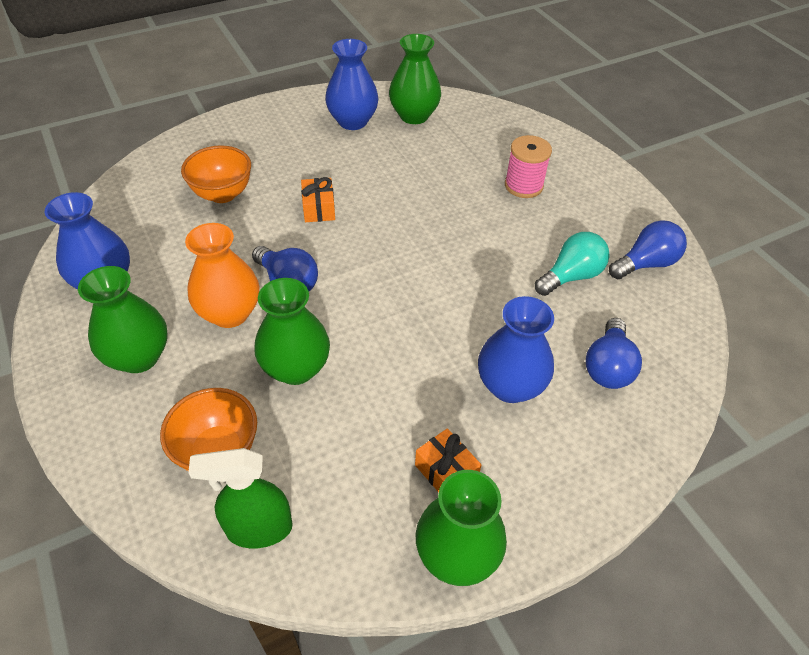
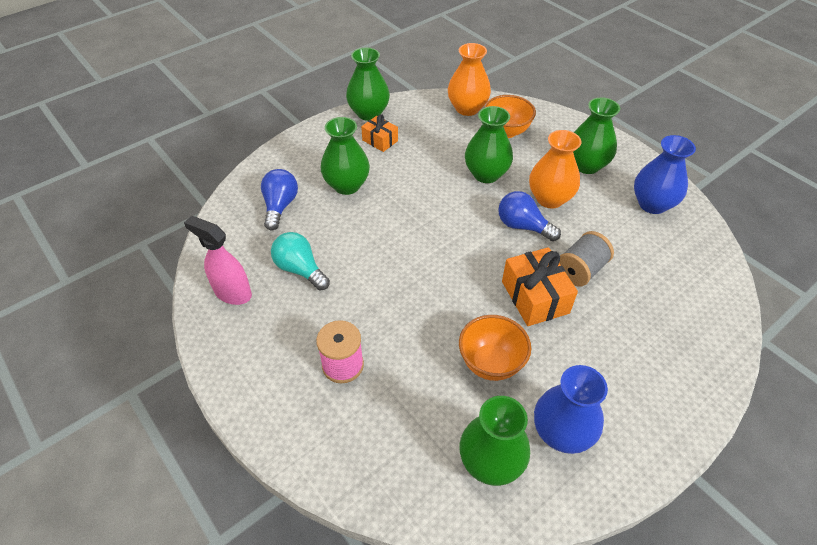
camera: 170 degrees right, 0 degrees up
orange bowl [181,145,251,203] -> orange bowl moved to [459,315,531,381]
green spray bottle [188,448,293,548] -> orange vase [448,43,491,116]
orange gift [301,177,335,222] -> orange gift [502,247,578,326], size x1.65
blue vase [478,296,554,403] -> green vase [321,117,370,195]
turquoise light bulb [535,232,609,296] -> turquoise light bulb turned 90 degrees clockwise [271,232,330,291]
blue light bulb [609,220,687,279] -> pink spray bottle [184,216,252,305]
none -> grey spool [559,231,614,287]

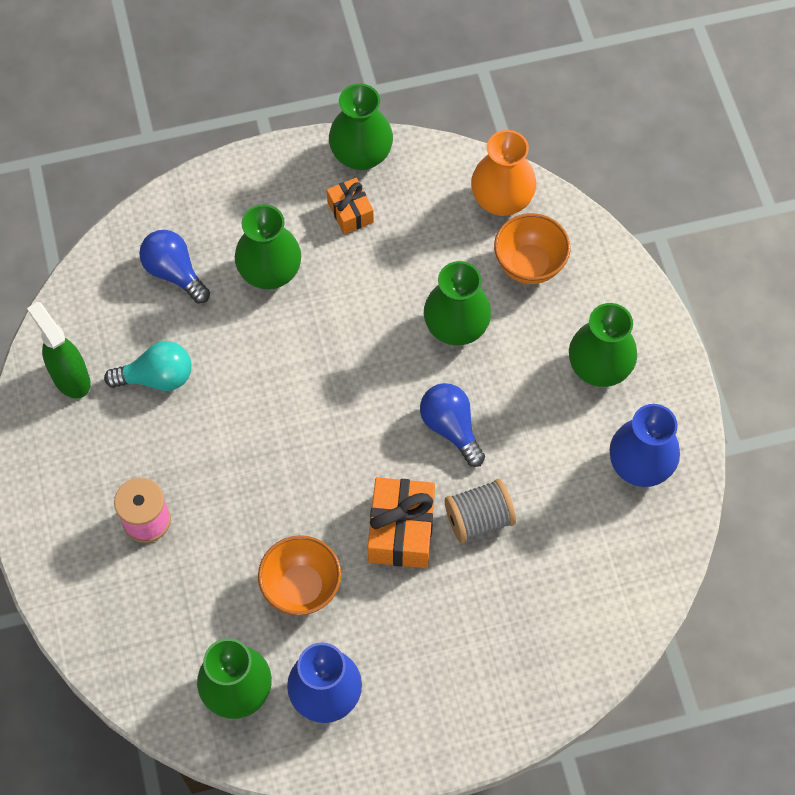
camera: 25 degrees right, 15 degrees up
pink spray bottle [184,216,252,305] -> green spray bottle [27,302,91,398]
blue light bulb [261,169,298,231] -> blue light bulb turned 75 degrees counterclockwise [139,230,210,303]
turquoise light bulb [271,232,330,291] -> turquoise light bulb turned 105 degrees clockwise [104,341,192,391]
orange vase [529,130,582,208] -> none

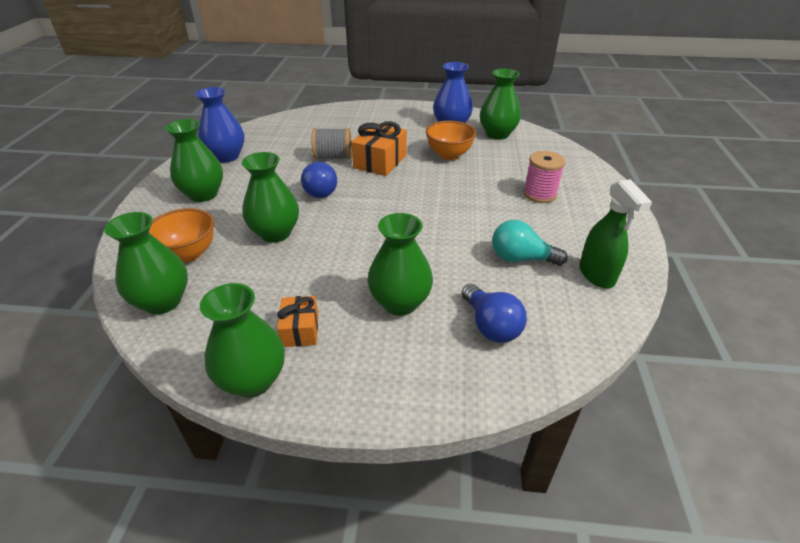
camera: 160 degrees left, 25 degrees down
orange vase [471,130,536,216] -> green vase [104,212,188,314]

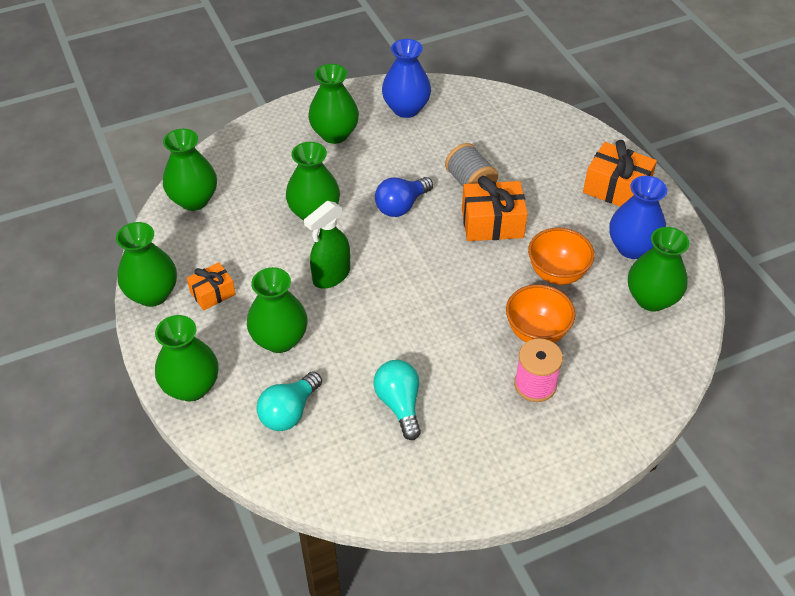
camera: 60 degrees right, 10 degrees up
orange bowl [149,208,214,262] -> orange bowl moved to [506,285,575,343]
blue light bulb [462,284,527,343] -> turquoise light bulb [256,371,322,431]
green spray bottle [579,179,652,288] -> green spray bottle moved to [304,201,350,288]
none -> green vase [155,315,219,401]
none -> orange gift [583,140,657,206]

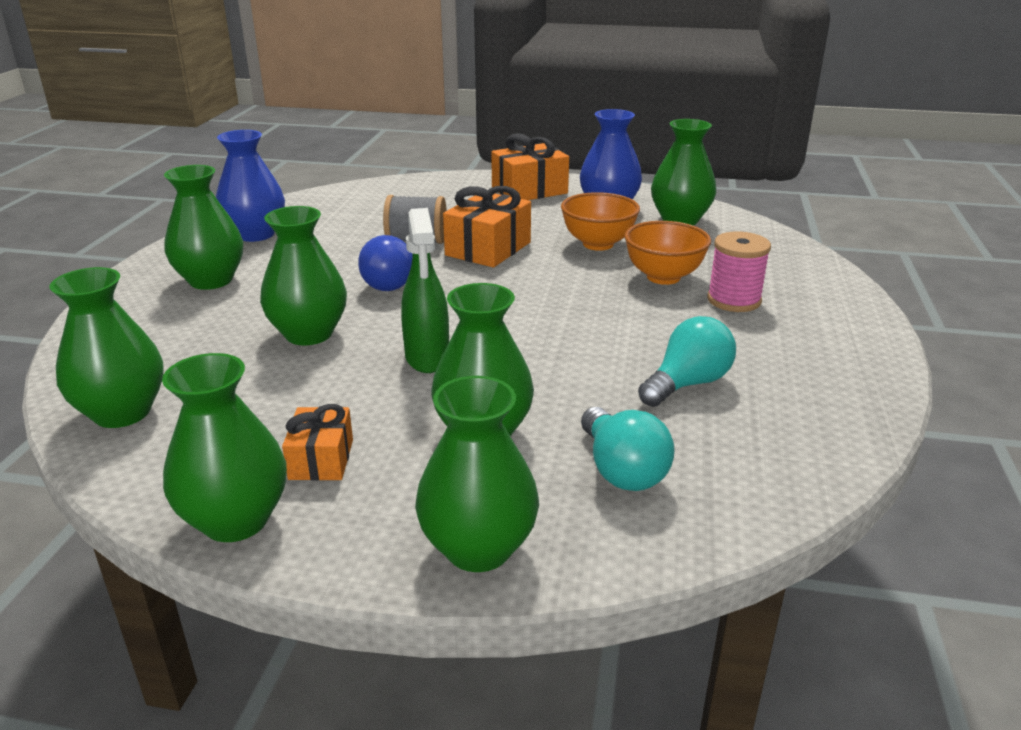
camera: 55 degrees left, 20 degrees down
turquoise light bulb [373,360,421,440] -> turquoise light bulb turned 120 degrees clockwise [638,316,736,407]

